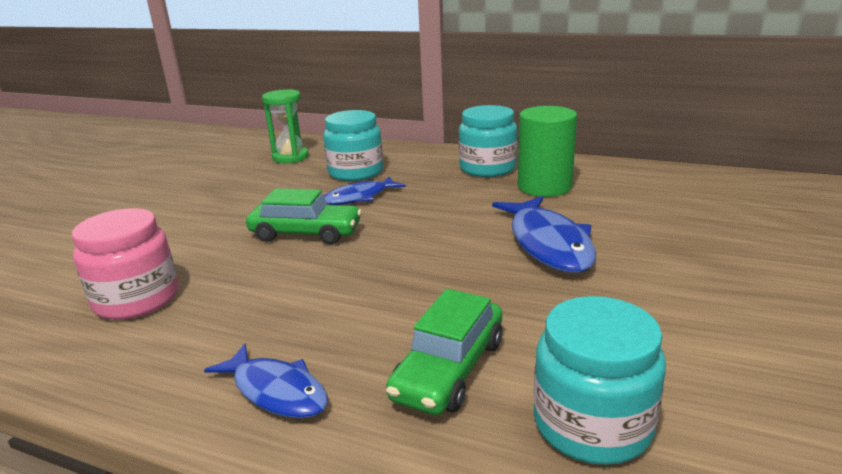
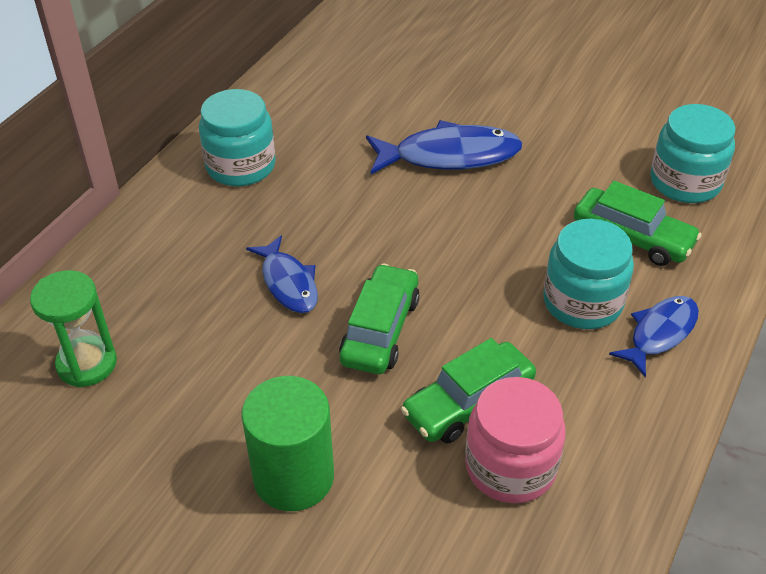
camera: 85 degrees left, 20 degrees up
turquoise jar [323,110,383,181] -> turquoise jar moved to [543,219,634,329]
green cylinder [518,106,577,197] -> green cylinder moved to [241,376,334,511]
none -> green car [401,338,536,444]

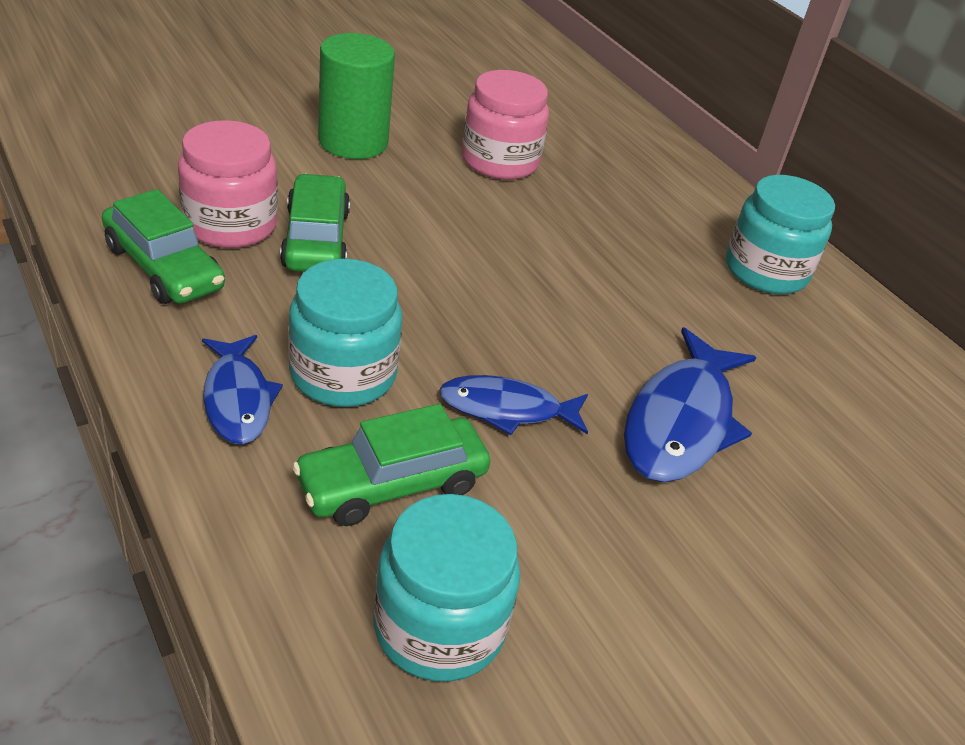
camera: 115 degrees right, 5 degrees down
green hourglass [30,270,117,387] -> none
blue fish [246,235,318,313] -> blue fish moved to [439,375,588,435]
green car [339,264,420,374] -> green car moved to [102,189,225,304]
none -> pink jar [462,70,549,180]

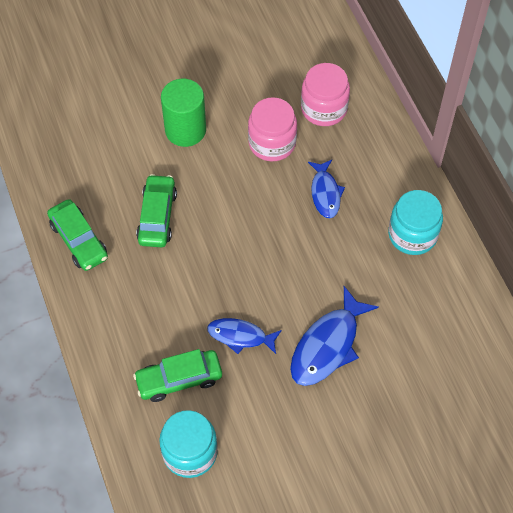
camera: 15 degrees right, 20 degrees up
pink jar [178,120,278,248] -> pink jar moved to [301,63,350,126]
blue fish [202,335,283,445] -> blue fish moved to [308,160,345,218]
turquoise jar [288,259,402,407] -> none

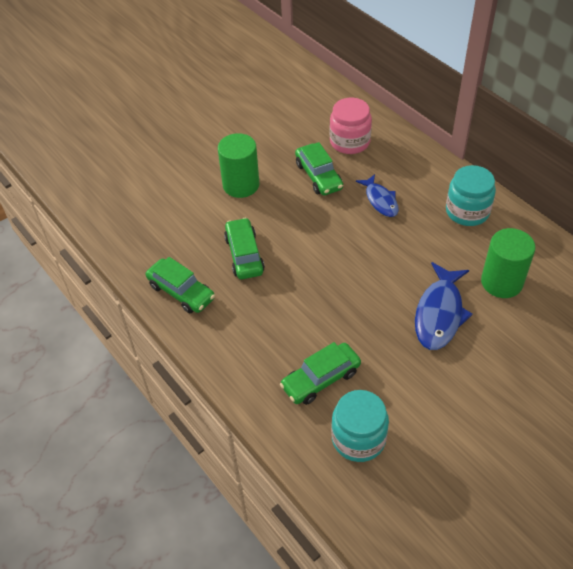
camera: 15 degrees left, 10 degrees down
blue fish [207,318,282,354] -> none
pink jar [248,97,297,161] -> green car [295,142,343,195]
none -> green cylinder [481,228,536,298]

